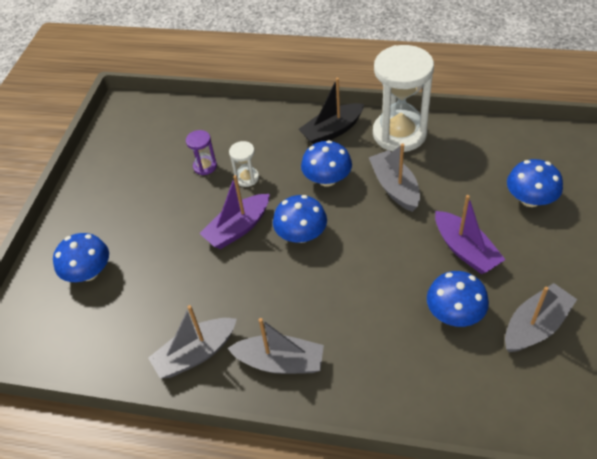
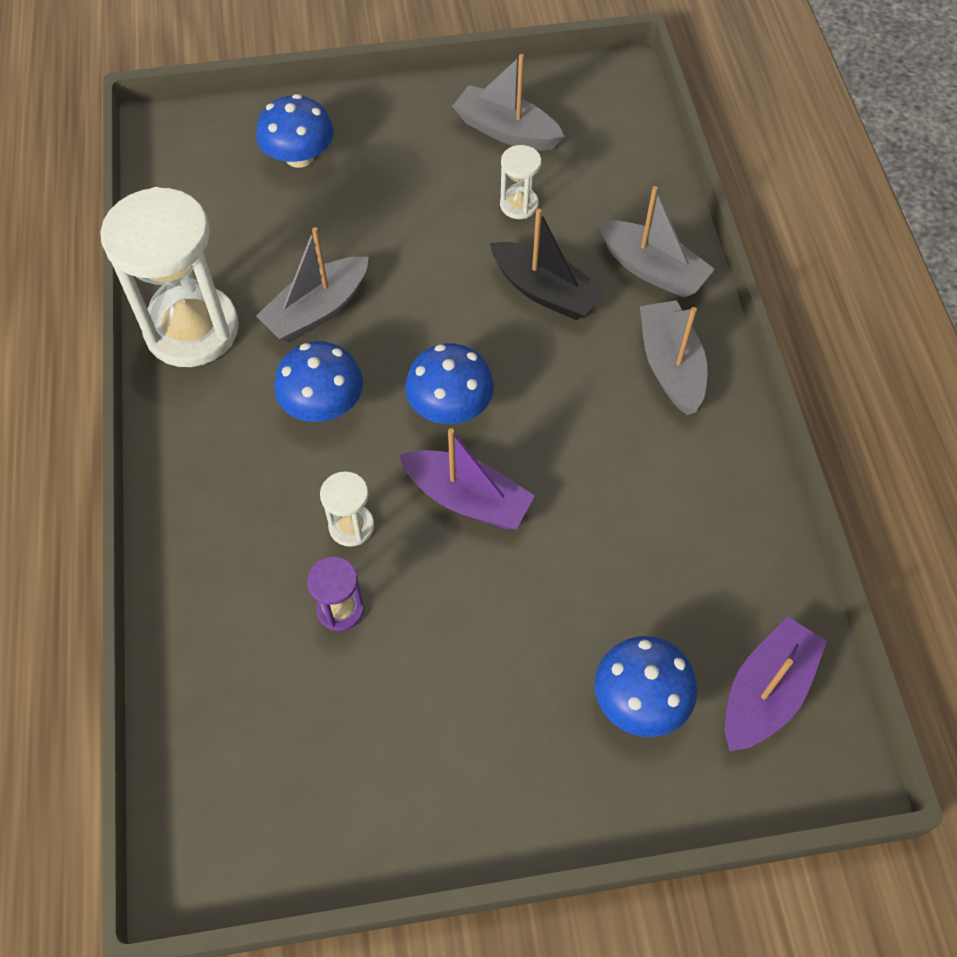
camera: 115 degrees left, 10 degrees up
grey boat [148,305,237,379] -> grey boat moved to [598,186,715,298]
black boat [298,78,364,144] -> black boat moved to [490,209,606,320]
blue mushroom [427,271,489,327] -> white hourglass [500,145,541,219]
purple boat [435,195,506,274] -> purple boat moved to [725,616,827,751]

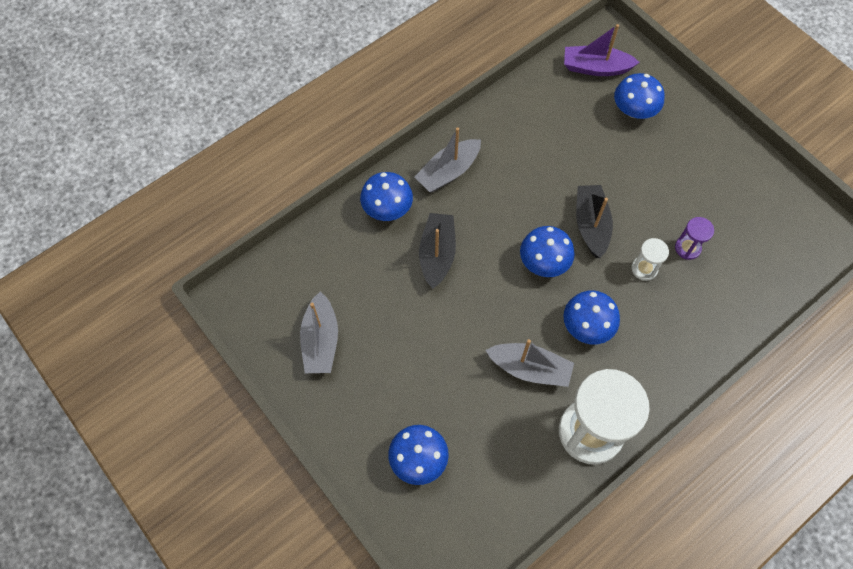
camera: 120 degrees left, 5 degrees up
purple boat [399,428,535,529] -> black boat [576,185,613,258]
white hourglass [500,145,541,219] -> none
grey boat [598,186,715,298] -> blue mushroom [360,172,413,221]

